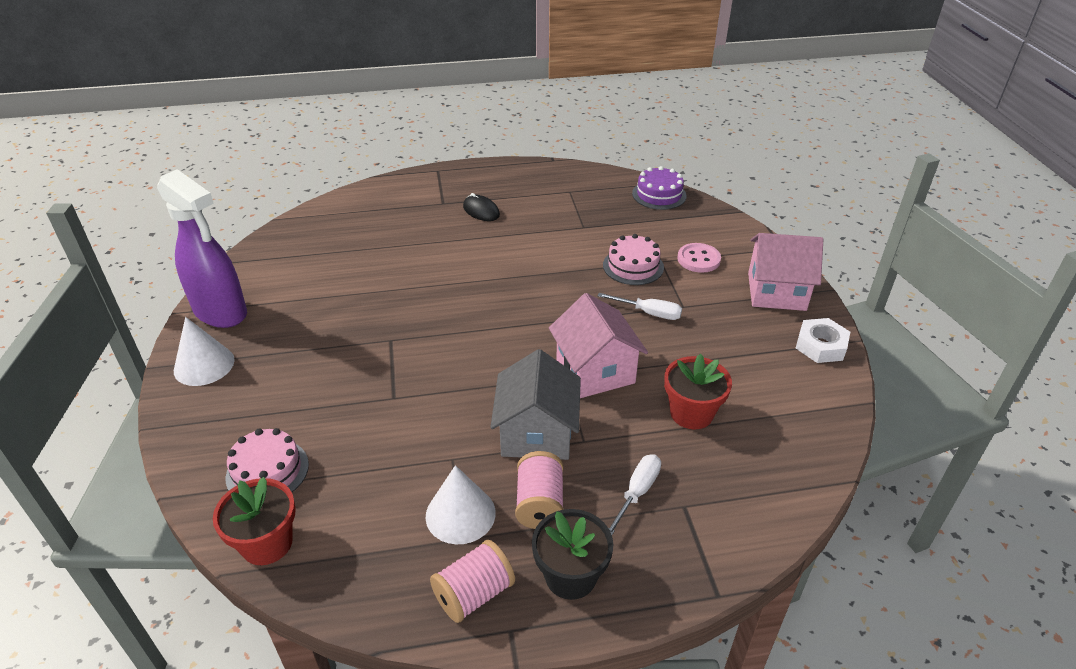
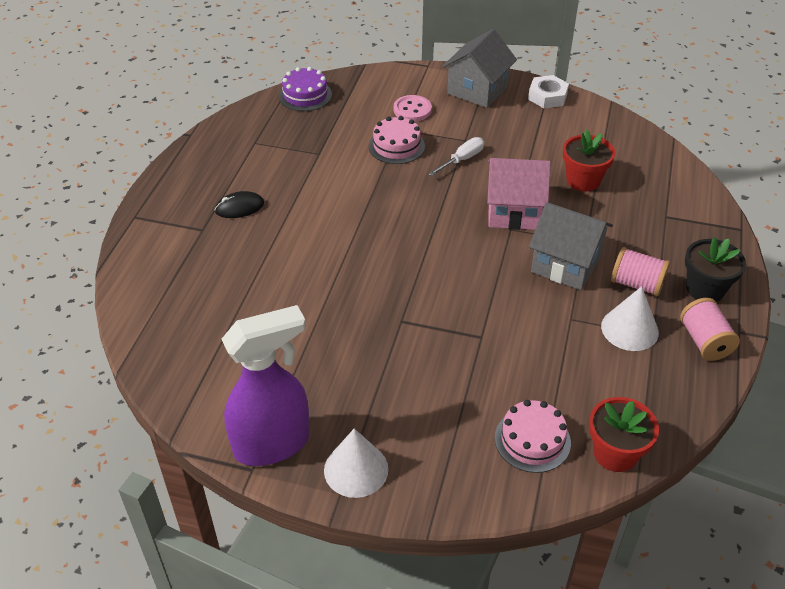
camera: 65 degrees left, 5 degrees up
white screwdriver [608,454,661,535] -> none
pink house [748,233,824,311] -> grey house [442,29,517,108]

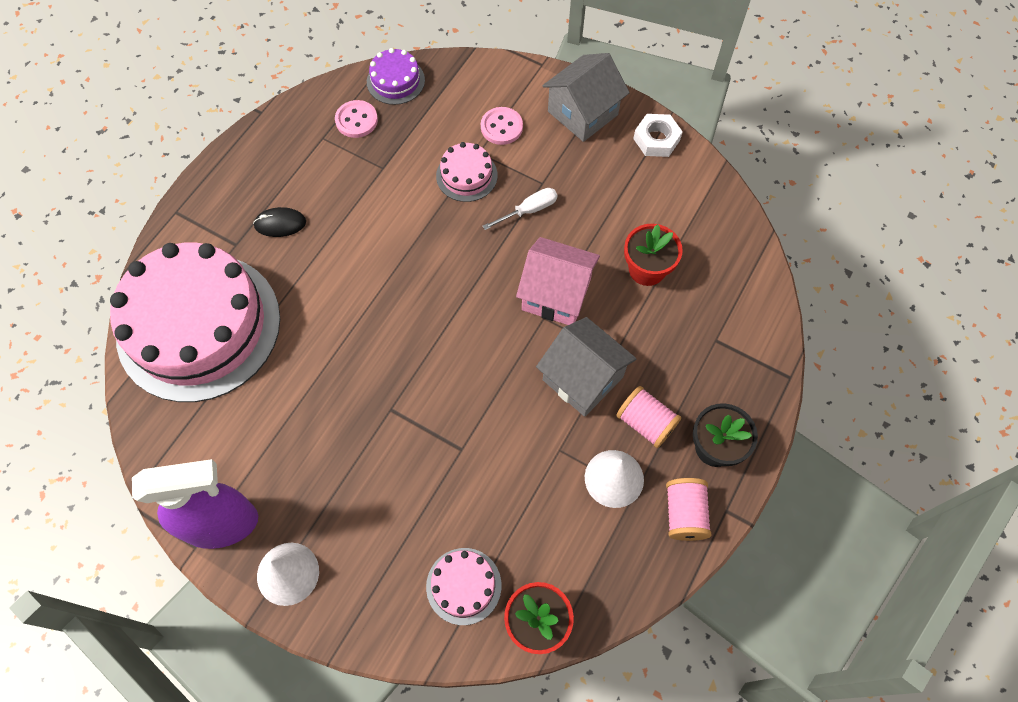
camera: 15 degrees right, 20 degrees up
none -> pink cake [110,243,280,402]
none -> pink button [335,100,378,138]

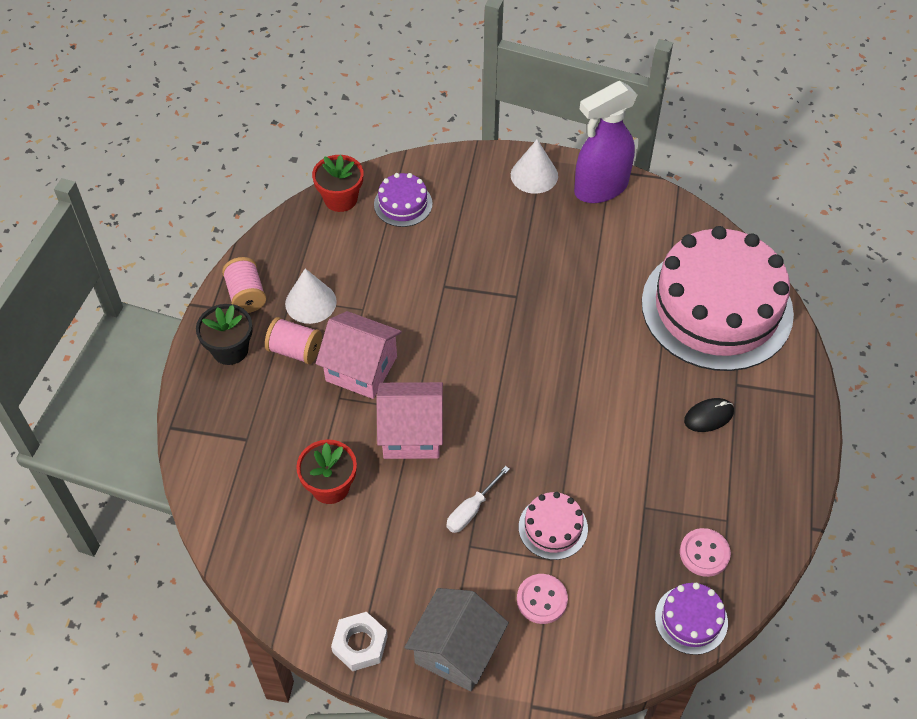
camera: 160 degrees right, 10 degrees down
pink cake [426,548,501,625] -> purple cake [374,173,432,227]
grey house [536,317,637,417] -> pink house [316,311,402,399]

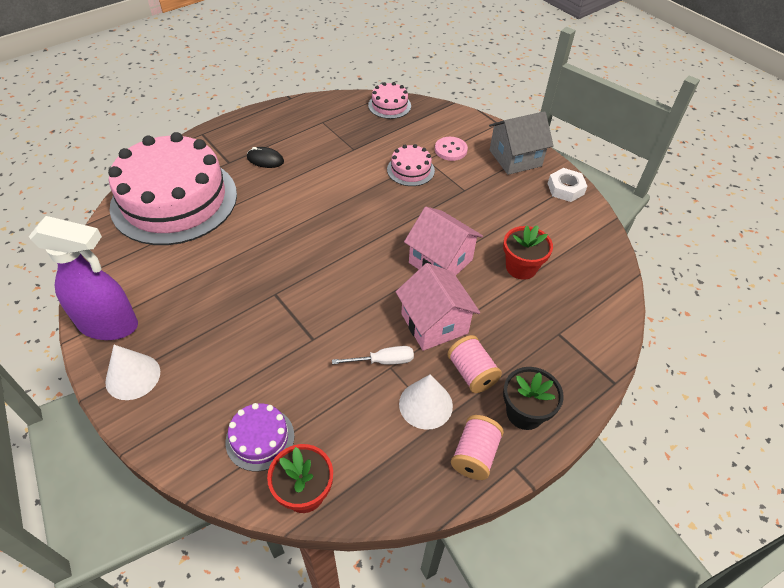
camera: 140 degrees left, 5 degrees down
white screwdriver [446,466,510,533] -> white screwdriver moved to [332,346,414,365]
purple cake [655,583,728,655] -> pink cake [368,82,411,119]
pink button [680,528,731,577] -> none

